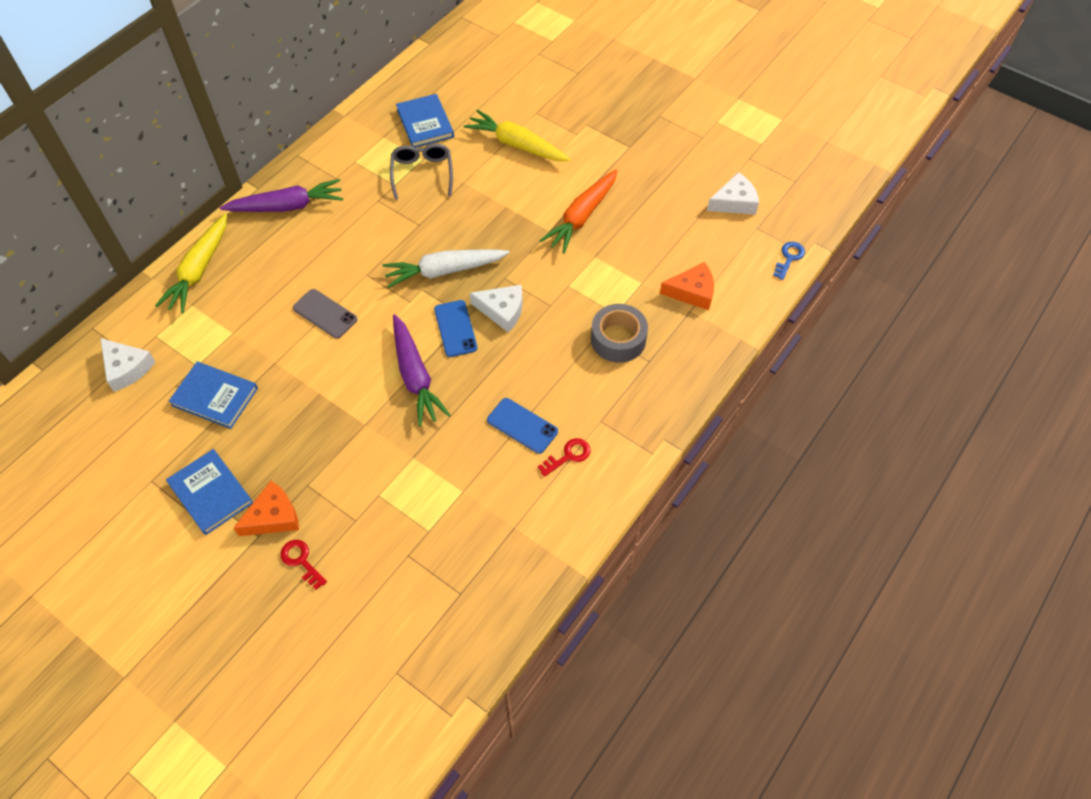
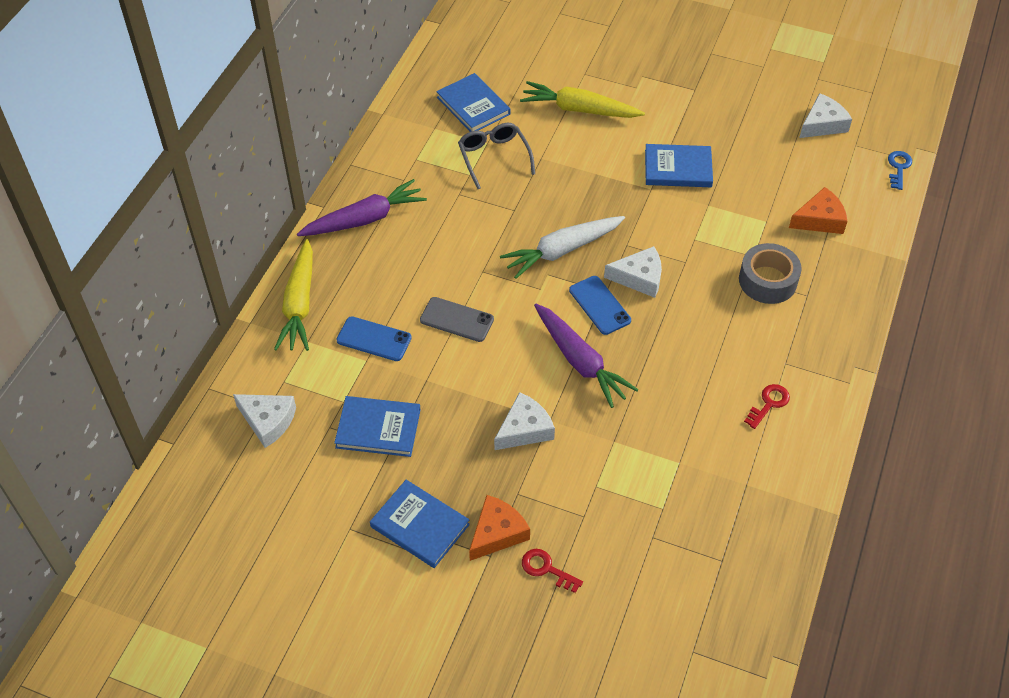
camera: 15 degrees left, 5 degrees down
blue phone [487,398,558,454] -> blue phone moved to [336,316,412,361]
orange carrot [539,169,617,254] -> blue book [645,144,713,187]
none -> white cheese [494,392,555,450]

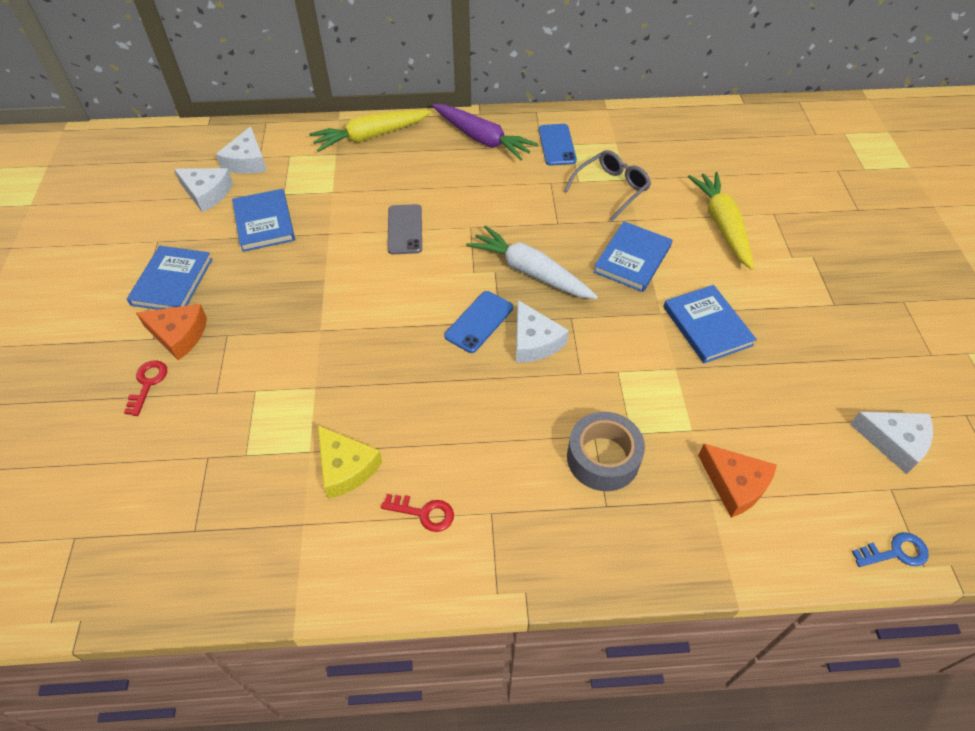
camera: 65 degrees right, 0 degrees up
blue phone [336,316,412,361] -> blue phone moved to [539,124,577,166]
blue book [436,73,510,132] -> blue book moved to [593,221,672,292]
white cheese [494,392,555,450] -> white cheese moved to [174,168,233,212]
purple carrot [534,304,638,408] -> none
none -> yellow cheese [318,425,382,499]

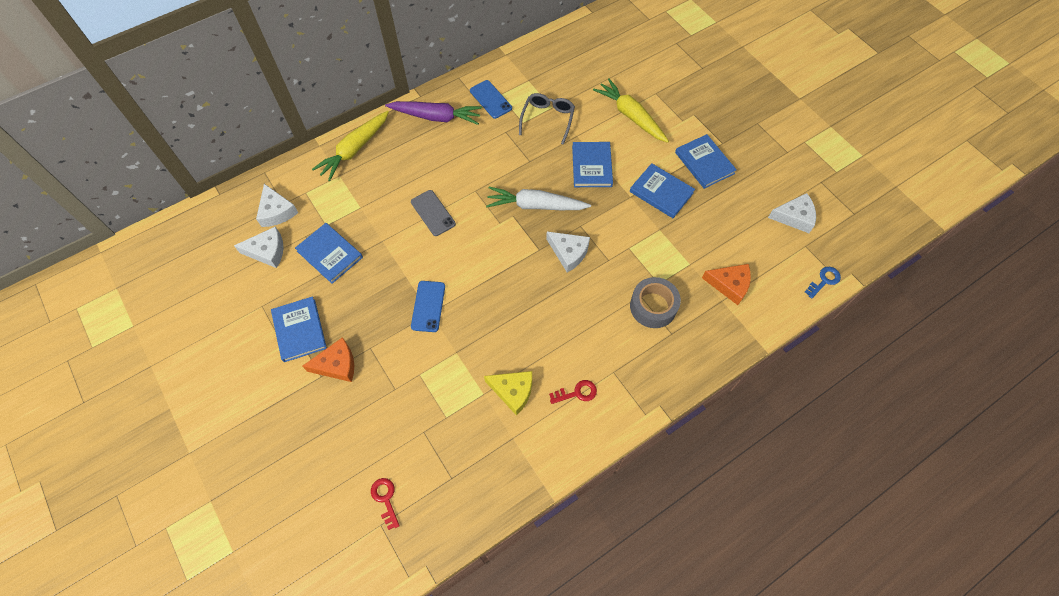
camera: 30 degrees left, 10 degrees up
red key [124,360,167,416] -> red key moved to [371,478,400,530]
blue phone [444,291,513,353] -> blue phone moved to [411,281,445,332]
none -> blue book [675,134,737,189]

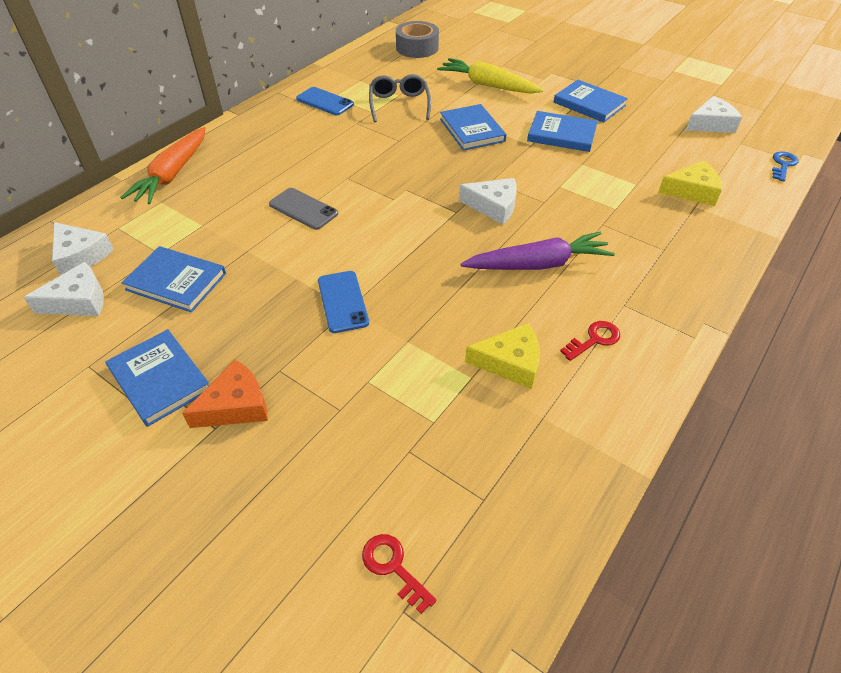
camera: 20 degrees left, 15 degrees down
yellow carrot [312,111,389,181] -> orange carrot [120,127,206,204]
purple carrot [385,101,482,125] -> purple carrot moved to [461,231,615,270]
white carrot [486,187,591,210] -> none
grey tape [630,277,681,328] -> grey tape moved to [396,21,439,58]
orange cheese [702,264,751,305] -> yellow cheese [658,161,722,206]

